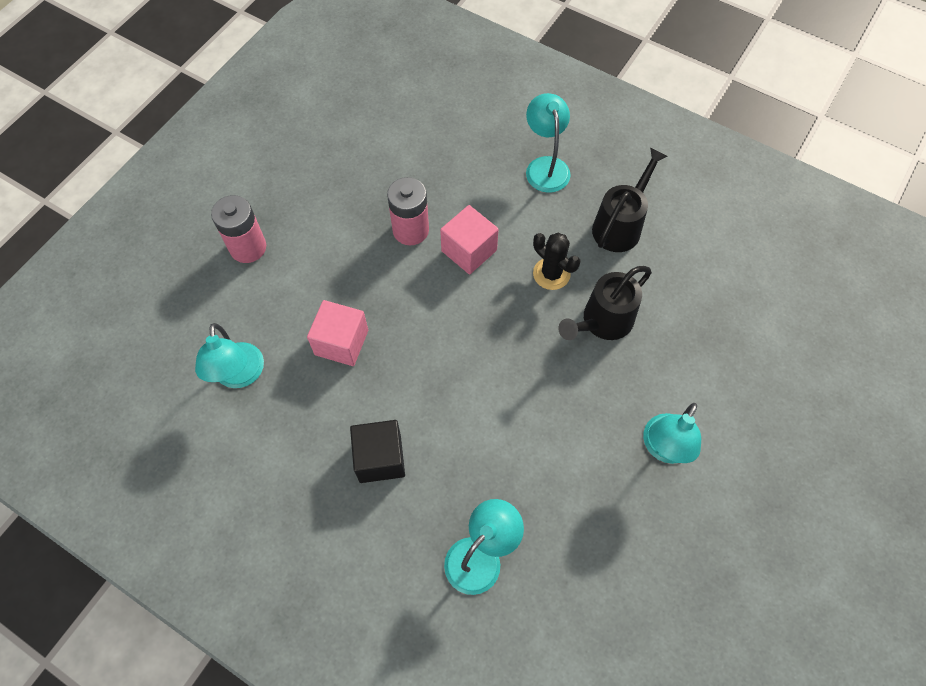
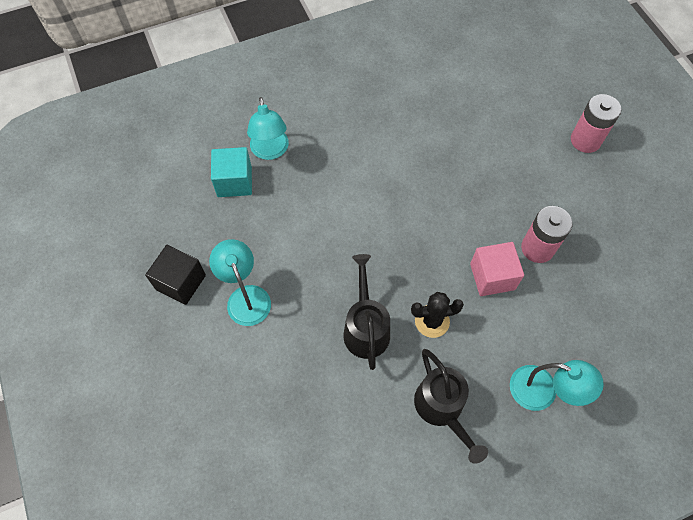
camera: 125 degrees right, 0 degrees up
turquoise lamp [195,323,264,388] -> none
pink cube [307,300,368,366] -> none
black cube [350,420,405,483] -> black cube moved to [145,245,206,305]
none -> turquoise cube [211,147,252,197]

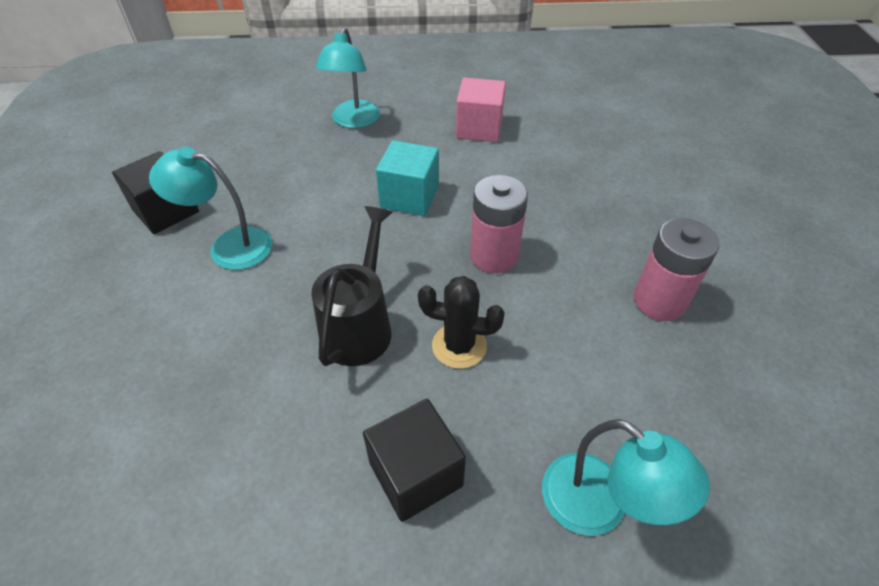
camera: 20 degrees right, 15 degrees down
turquoise lamp [209,239,271,326] -> turquoise lamp turned 75 degrees counterclockwise [149,147,272,270]
turquoise cube [211,147,252,197] -> turquoise cube moved to [376,140,439,216]
black watering can [414,349,488,464] -> black cube [363,399,466,522]
pink cube [470,242,524,296] -> pink cube moved to [456,78,506,142]
pink battery [571,94,621,153] -> pink battery moved to [470,175,528,273]

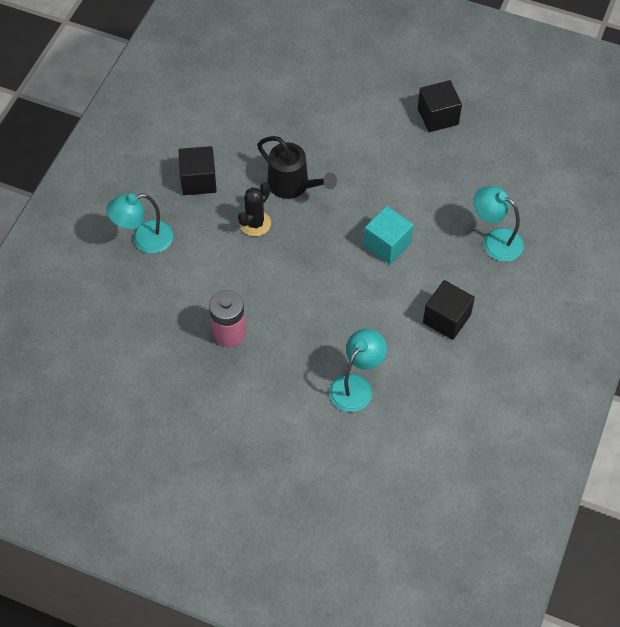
camera: 115 degrees right, 10 degrees up
turquoise lamp [149,147,272,270] -> turquoise lamp moved to [329,329,387,412]
pink cube [456,78,506,142] -> black cube [423,280,475,340]
pink battery [470,175,528,273] -> none

